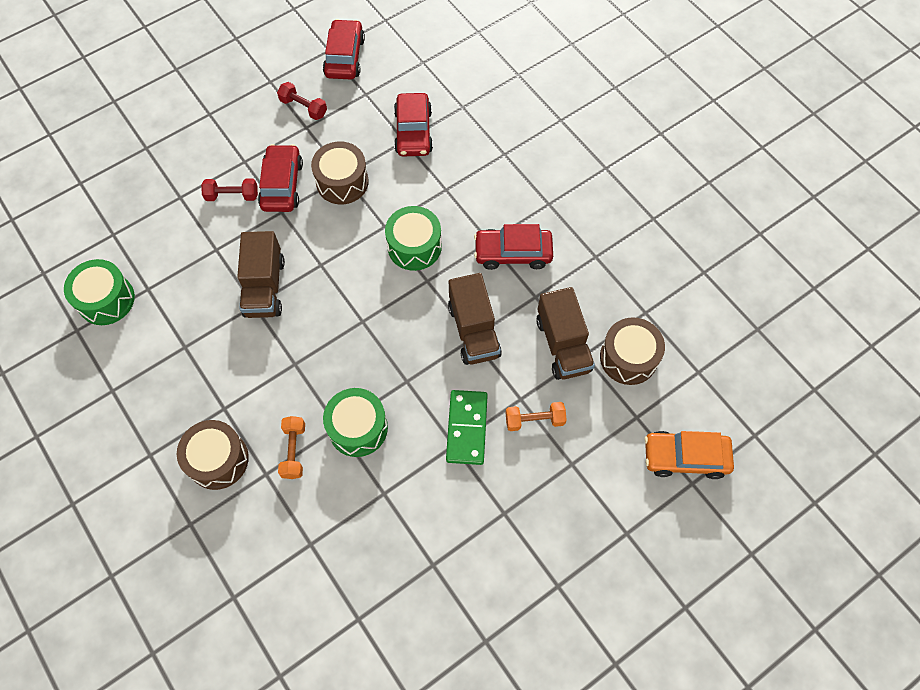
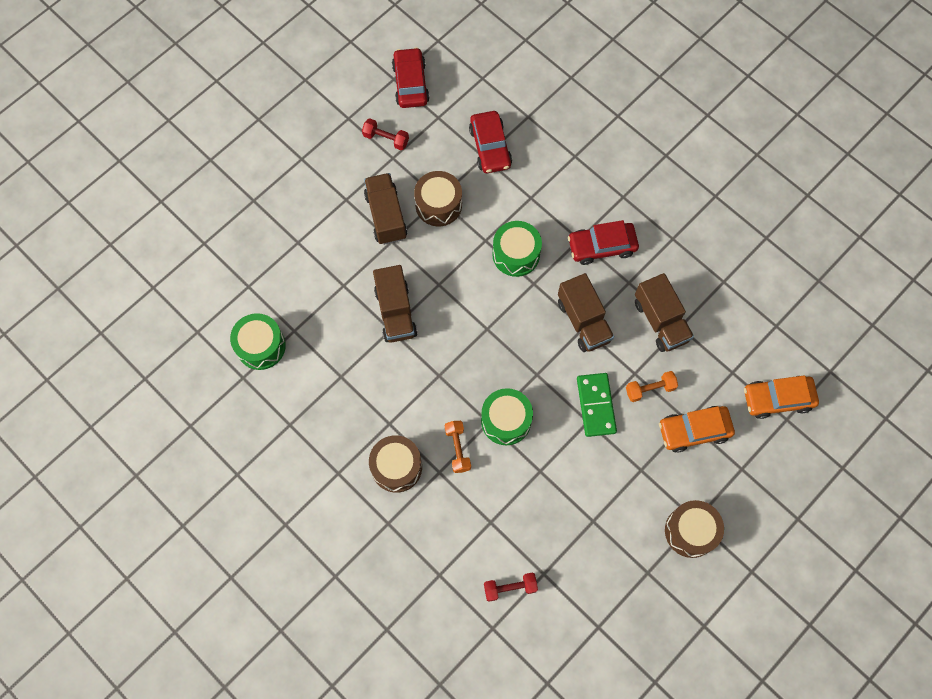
camera: 10 degrees left, 5 degrees up
red dumbbell [201,179,258,201] -> red dumbbell moved to [484,573,538,602]
red car [258,144,303,212] -> brown truck [364,173,407,245]
brown drum [600,317,665,385] -> brown drum moved to [665,500,724,558]
none -> orange car [659,406,735,453]

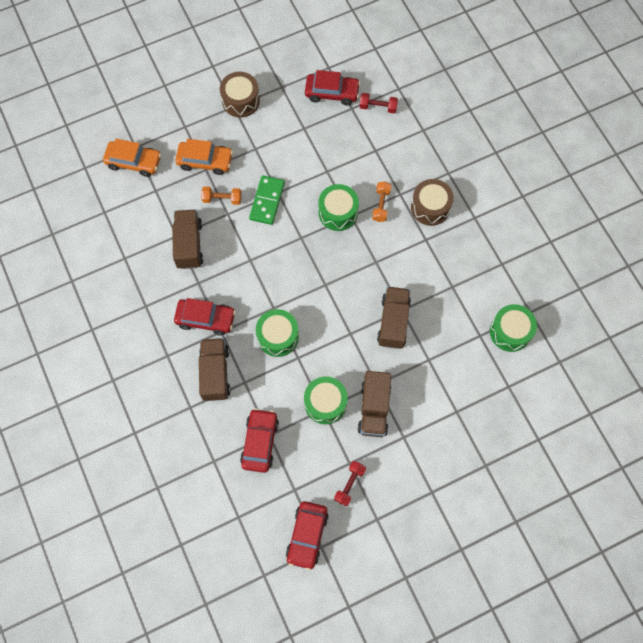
camera: 160 degrees left, 0 degrees up
red dumbbell [362,118,409,150] -> red dumbbell turned 75 degrees clockwise [334,461,366,506]
brown drum [414,171,462,226] -> green drum [304,376,348,424]
brown truck [558,273,614,352] -> brown truck moved to [199,338,231,401]
none -> red car [305,70,360,106]

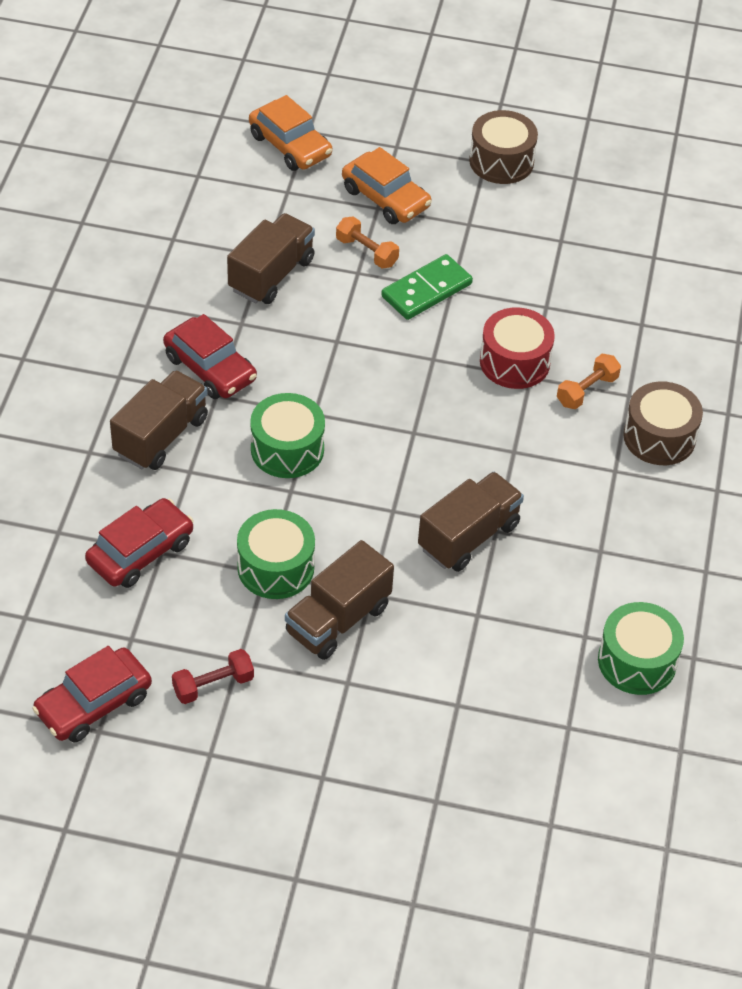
camera: 35 degrees right, 20 degrees down
red car [305,70,360,106] -> none
green drum [318,184,359,231] -> red drum [480,307,555,389]
red dumbbell [360,93,398,113] -> none

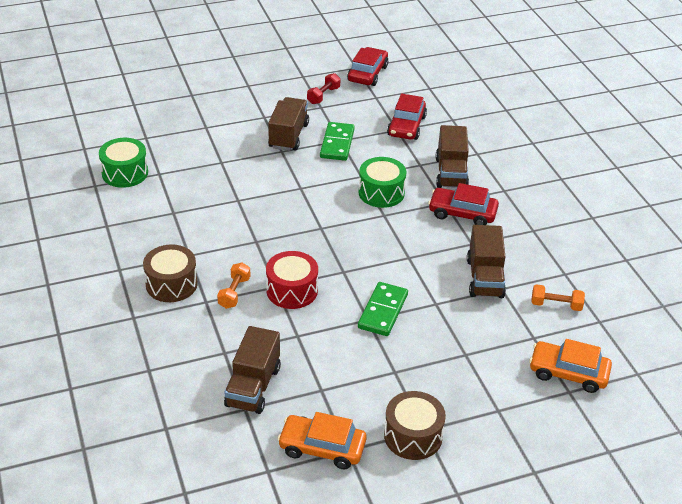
camera: 150 degrees right, 10 degrees down
green drum [237,509,315,599] -> green domino [320,122,355,161]
orange dumbbell [336,217,399,268] -> orange dumbbell moved to [531,284,585,311]
orange car [342,147,432,224] -> orange car moved to [277,412,367,470]
brown truck [418,472,524,572] -> brown truck moved to [224,326,281,414]

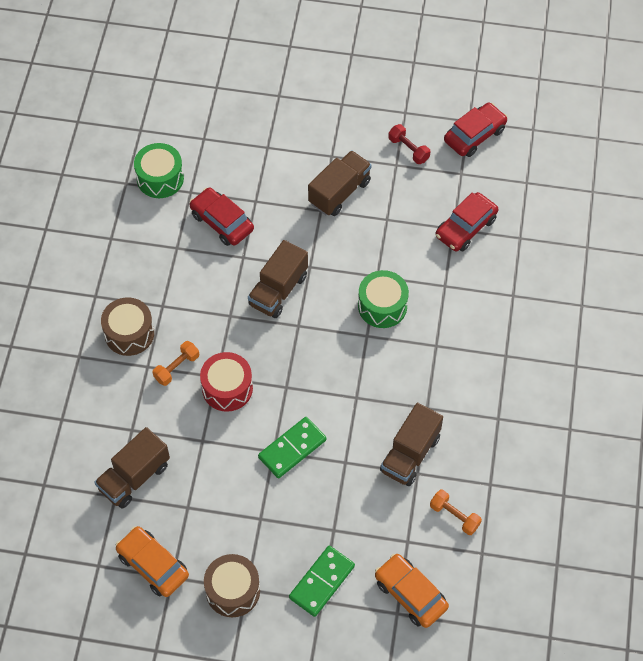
camera: 30 degrees right, 20 degrees up
red dumbbell [307,73,340,104] -> red dumbbell turned 75 degrees clockwise [388,124,431,164]
green domino [320,122,355,161] -> green domino moved to [289,546,355,617]
red car [428,183,499,225] -> red car moved to [189,188,254,246]
brown truck [435,125,469,188] -> brown truck moved to [248,240,308,318]

